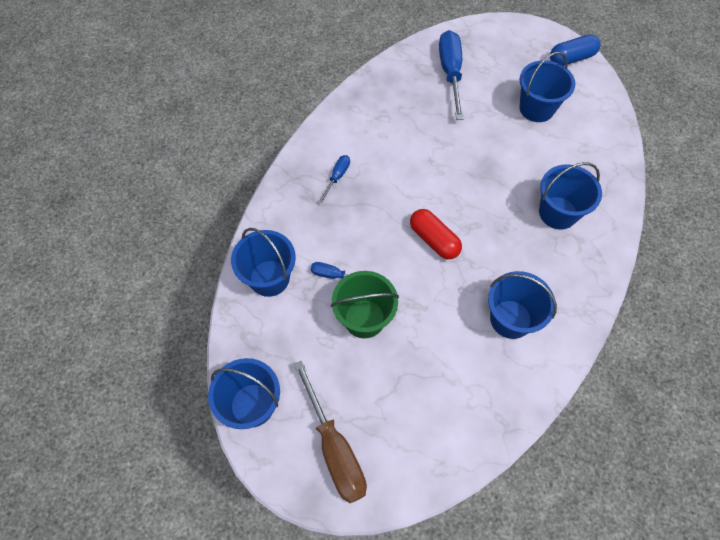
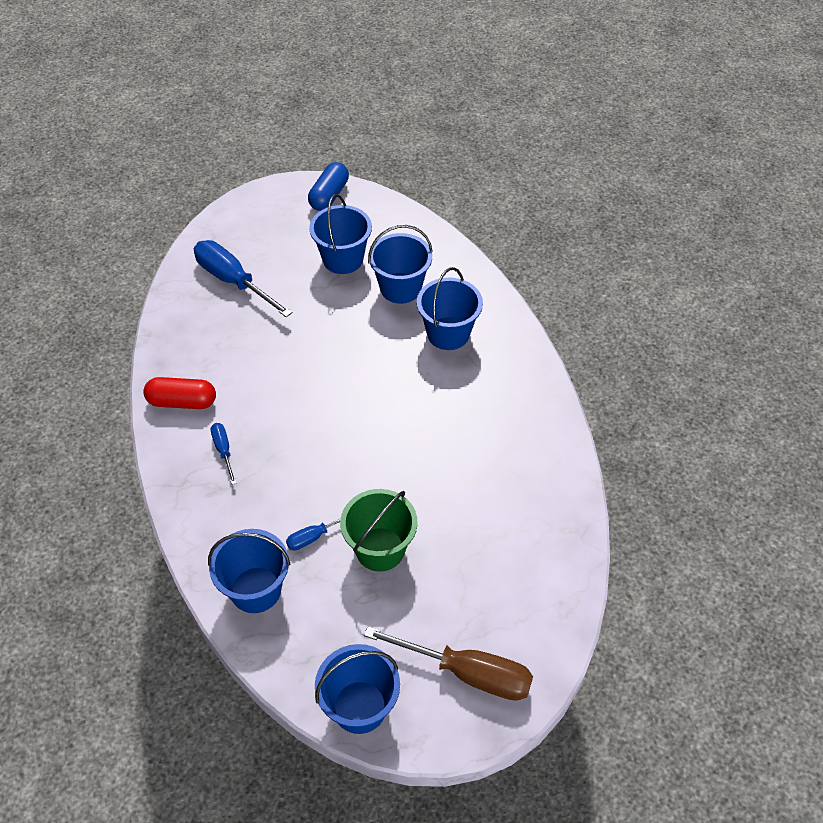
camera: 45 degrees left, 10 degrees down
red capsule [410,209,462,259] -> red capsule moved to [143,377,216,409]
blue bucket [488,271,557,339] -> blue bucket moved to [368,225,433,304]

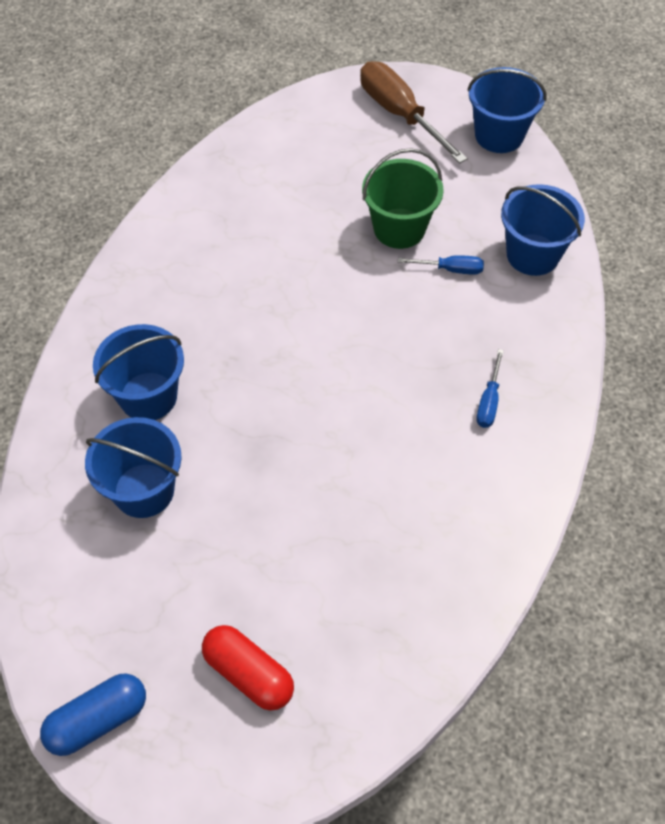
camera: 145 degrees left, 5 degrees up
red capsule [143,377,216,409] -> red capsule moved to [202,625,294,711]
blue screwdriver [194,240,292,317] -> none
blue bucket [309,194,372,274] -> none

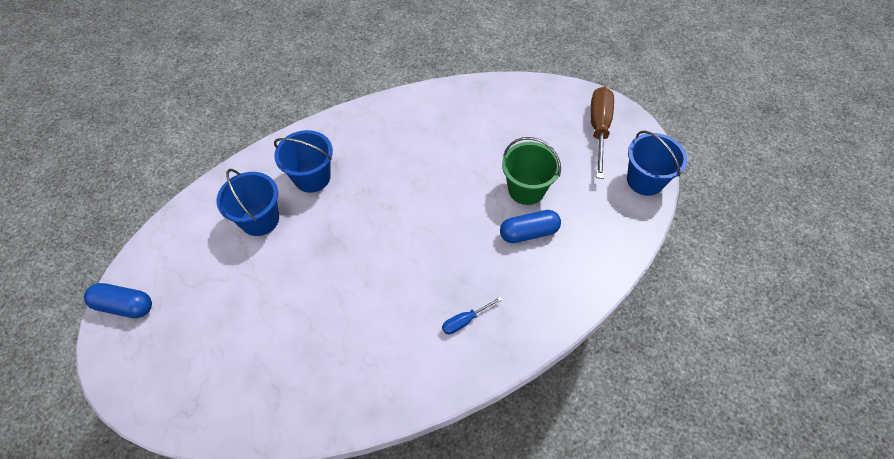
camera: 45 degrees right, 0 degrees up
red capsule [202,625,294,711] -> none
blue screwdriver [398,256,484,274] -> blue capsule [500,210,561,243]
blue bucket [501,184,585,276] -> none

